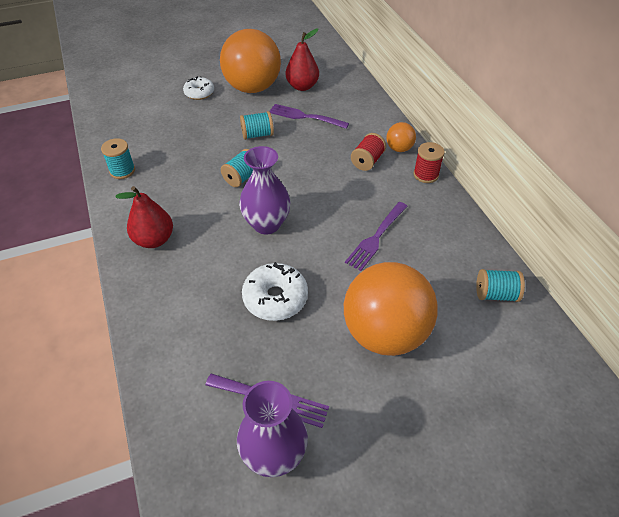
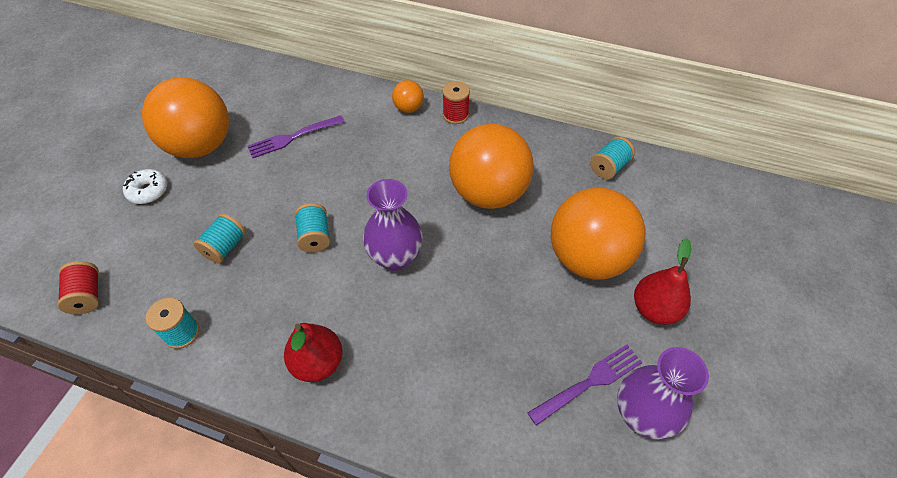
camera: 50 degrees left, 5 degrees up
turquoise spool [240,111,274,140] -> turquoise spool moved to [194,213,246,263]
white donut [242,262,308,321] -> none
red pear [286,29,319,91] -> red pear moved to [634,238,691,325]
purple fork [345,202,408,271] -> orange ball [449,124,534,209]
red spool [351,133,386,171] -> red spool moved to [58,261,99,314]

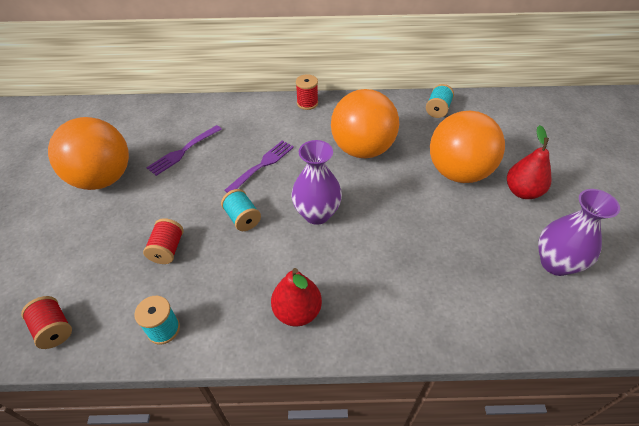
camera: 20 degrees left, 5 degrees down
white donut [123,169,168,204] -> none
turquoise spool [194,213,246,263] -> red spool [143,218,183,264]
orange ball [392,80,424,113] -> none
purple fork [528,344,643,426] -> purple fork moved to [224,140,294,193]

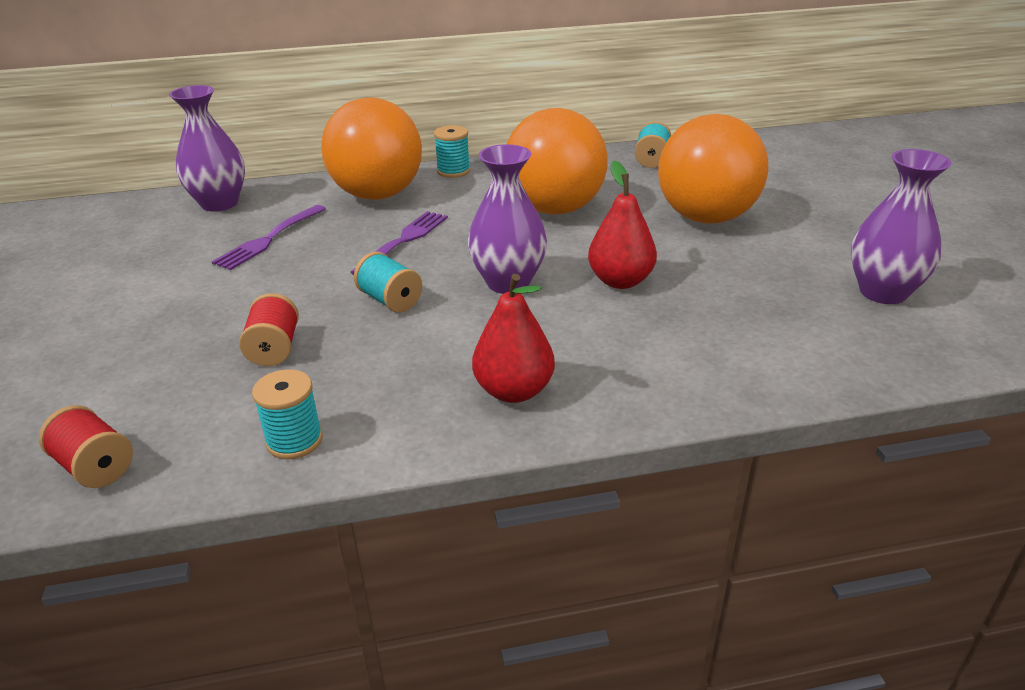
camera: 10 degrees left, 15 degrees down
orange ball [48,117,129,190] -> orange ball moved to [321,97,422,200]
red spool [296,74,318,110] -> turquoise spool [434,125,470,178]
red pear [507,125,551,199] -> red pear moved to [588,161,657,289]
none -> purple vase [169,85,245,212]

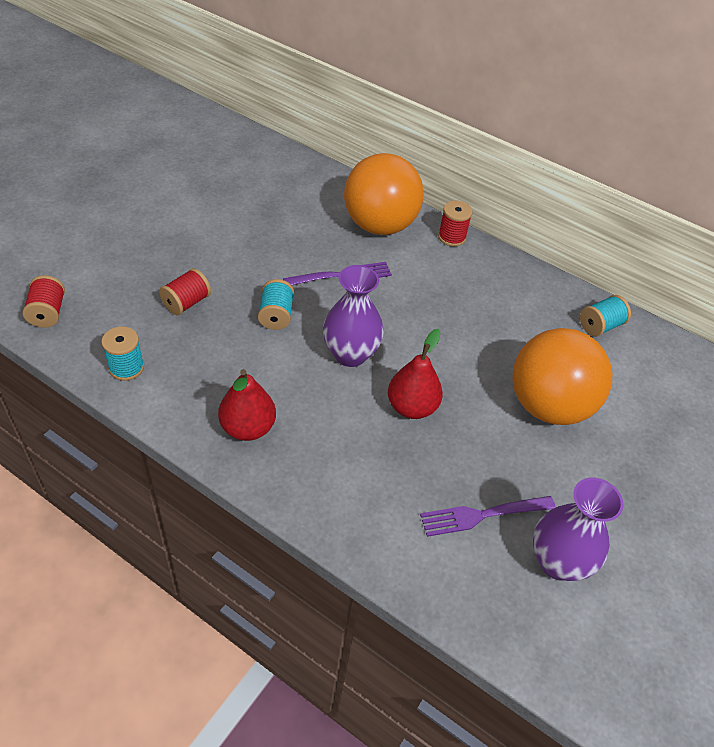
camera: 40 degrees right, 15 degrees up
purple vase [169,85,245,212] -> none
purple fork [212,205,326,270] -> purple fork moved to [420,496,556,537]
turquoise spool [434,125,470,178] -> red spool [438,201,473,247]
orange ball [507,108,608,214] -> none

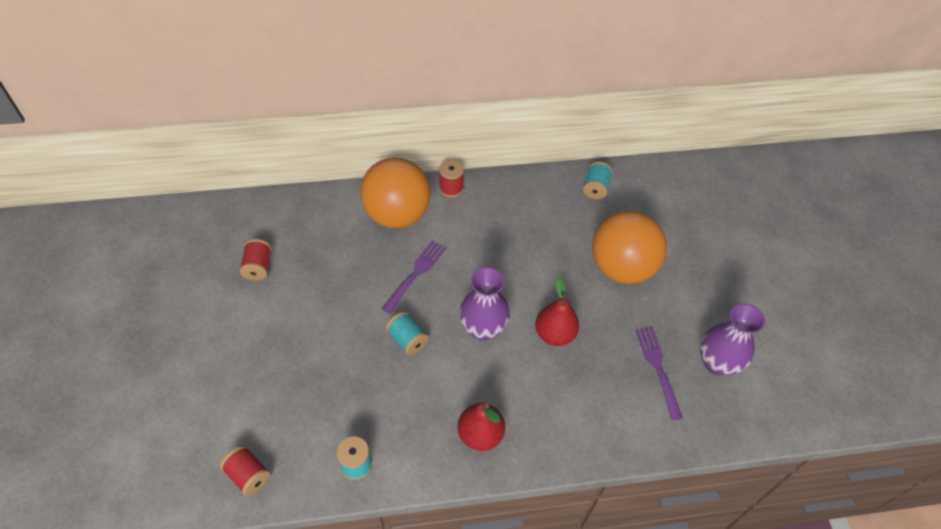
camera: 40 degrees left, 5 degrees up
red spool [159,268,211,315] -> red spool moved to [239,239,272,281]
purple fork [420,496,556,537] -> purple fork turned 135 degrees clockwise [636,327,683,420]

